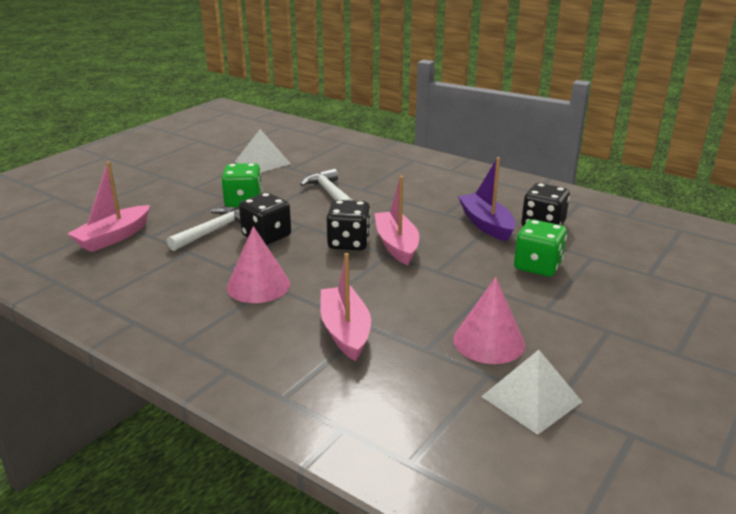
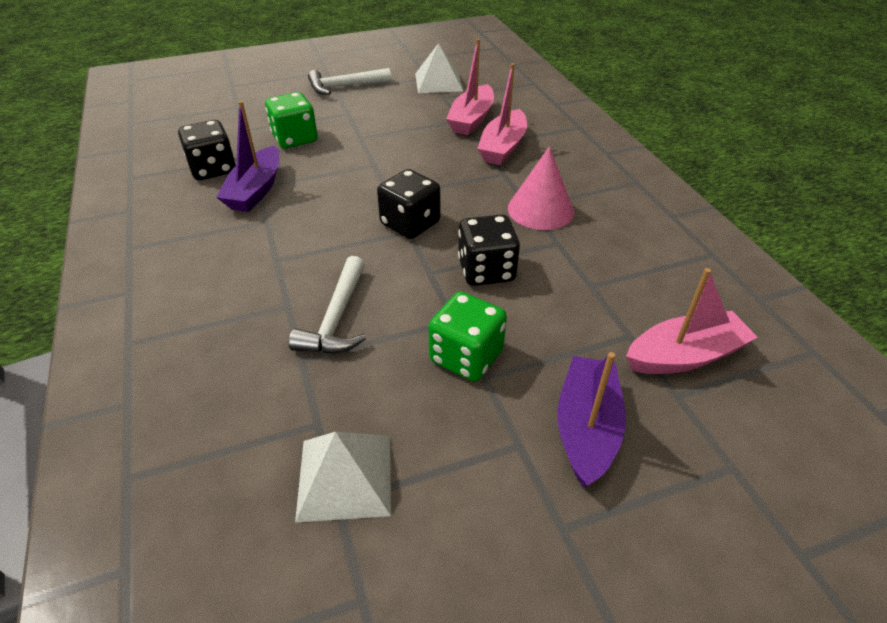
camera: 145 degrees left, 15 degrees up
white hammer [167,206,241,251] -> white hammer moved to [308,68,391,95]
pink boat [375,176,419,265] -> pink boat moved to [446,39,494,135]
pink cone [453,277,525,364] -> none
none -> purple boat [557,352,626,488]

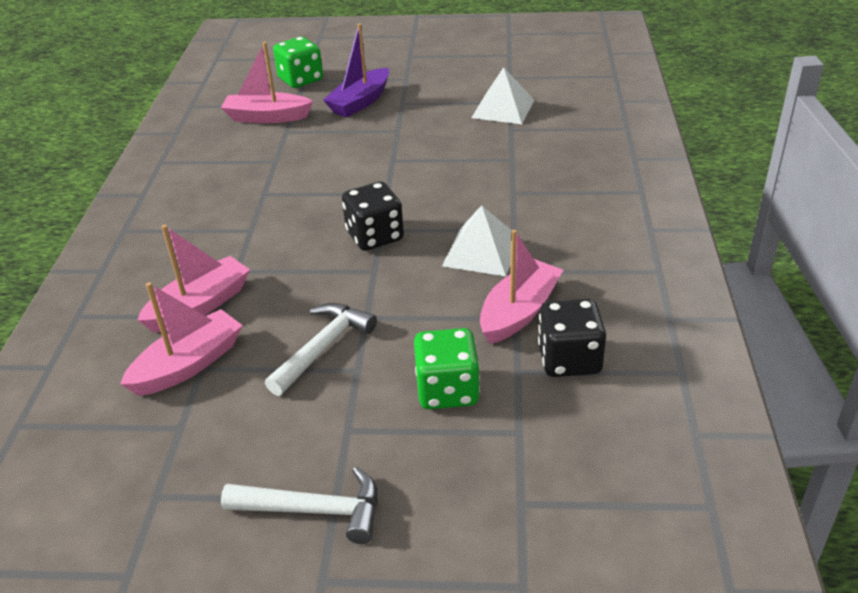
camera: 155 degrees left, 5 degrees down
purple boat [216,101,279,212] -> pink boat [480,230,563,344]
white hammer [289,256,366,354] -> white hammer moved to [265,303,377,396]
white pyramid [415,43,463,93] -> white pyramid moved to [442,205,521,276]
green dice [428,292,507,382] -> green dice moved to [273,37,323,88]
black dice [458,215,520,286] -> none
pink cone [508,146,574,230] -> none

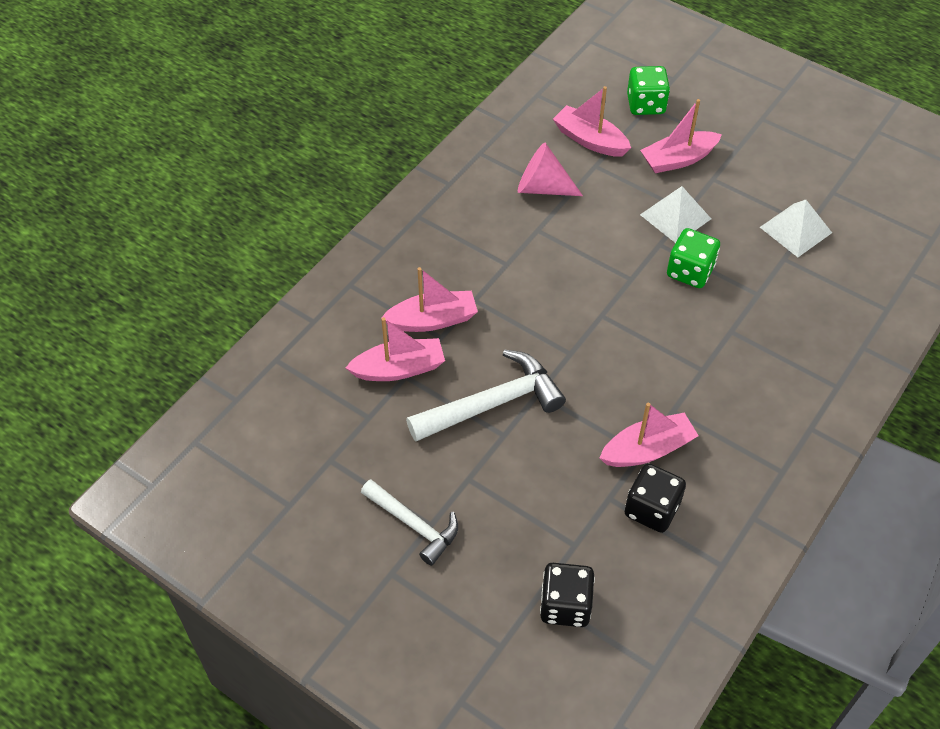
camera: 30 degrees right, 15 degrees up
white hammer [265,303,377,396] -> white hammer [406,350,566,441], size x1.51
purple boat [323,24,389,117] -> pink boat [640,99,722,173]
black dice [342,181,404,251] -> black dice moved to [540,563,595,627]
green dice [414,328,480,409] -> green dice moved to [667,228,720,288]
white pyramid [442,205,521,276] -> white pyramid moved to [640,186,711,243]
none -> pink cone [518,143,583,196]

